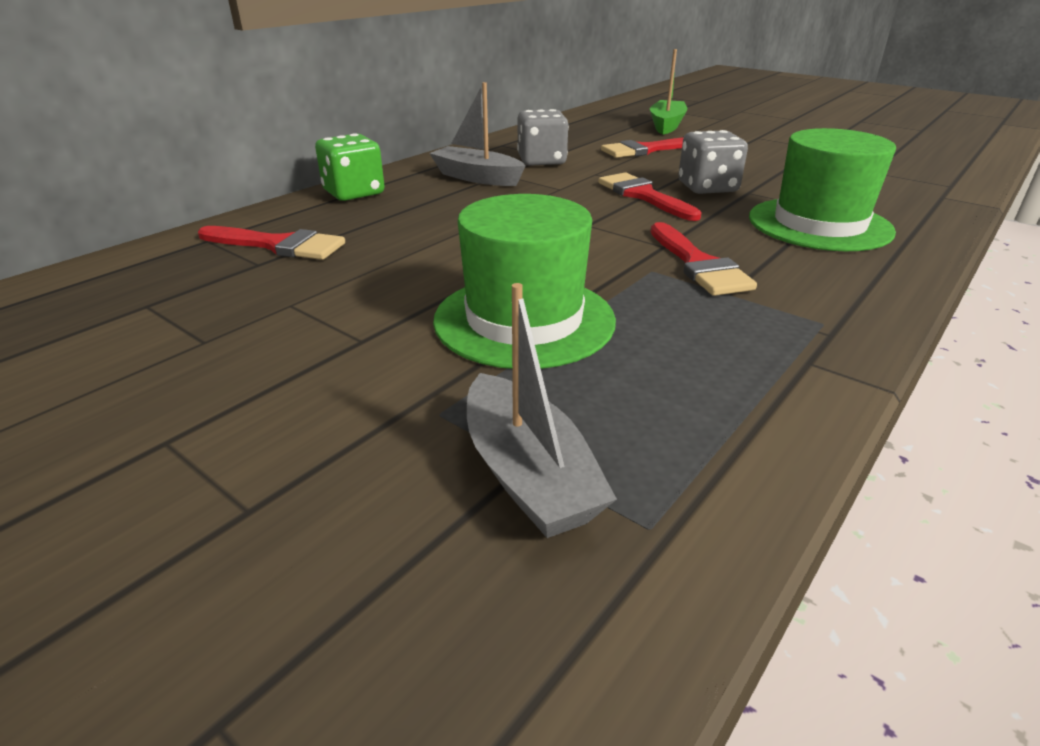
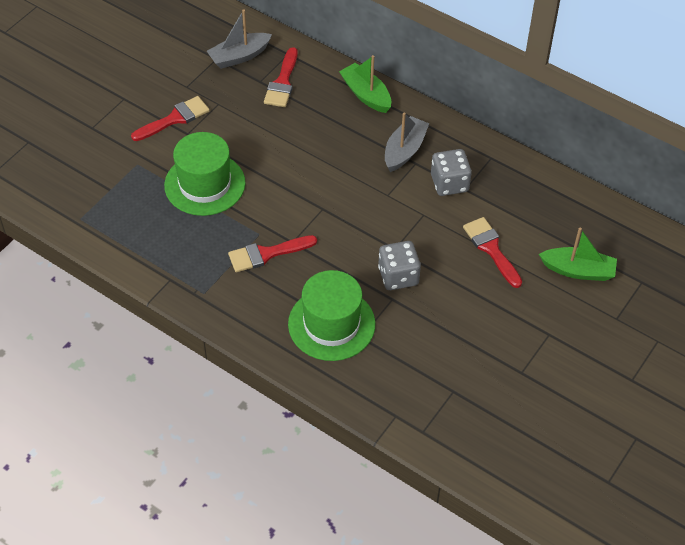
camera: 85 degrees right, 20 degrees up
green dice [315,133,385,201] -> green boat [339,55,391,113]
grey boat [467,283,617,538] -> grey boat moved to [207,9,272,69]
red brush [598,172,702,221] -> red brush moved to [131,96,210,141]

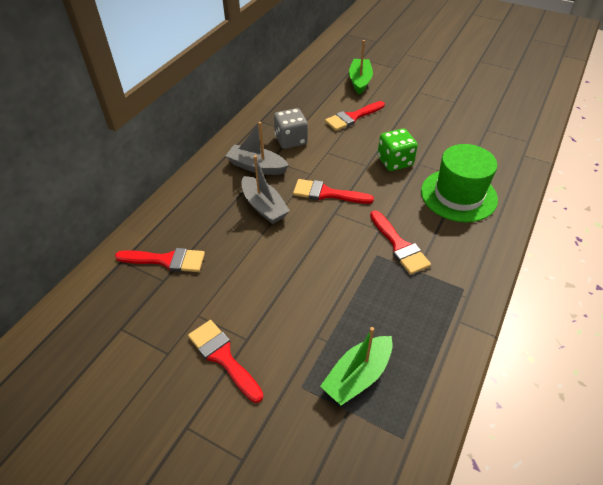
camera: 95 degrees left, 5 degrees down
green hat [164,132,246,216] -> none
grey boat [207,9,272,69] -> grey boat moved to [241,155,290,224]
green boat [339,55,391,113] -> green boat moved to [320,327,393,406]
grey dice [378,241,421,290] -> green dice [377,128,418,171]
none -> red brush [293,179,374,204]

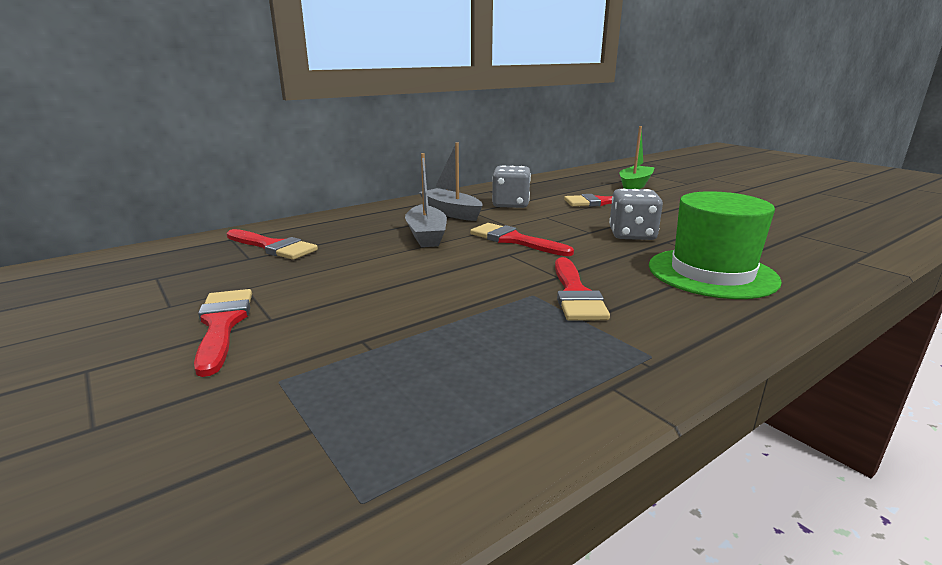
camera: 25 degrees right, 25 degrees down
green boat [320,327,393,406] -> none
green dice [377,128,418,171] -> grey dice [609,189,663,240]

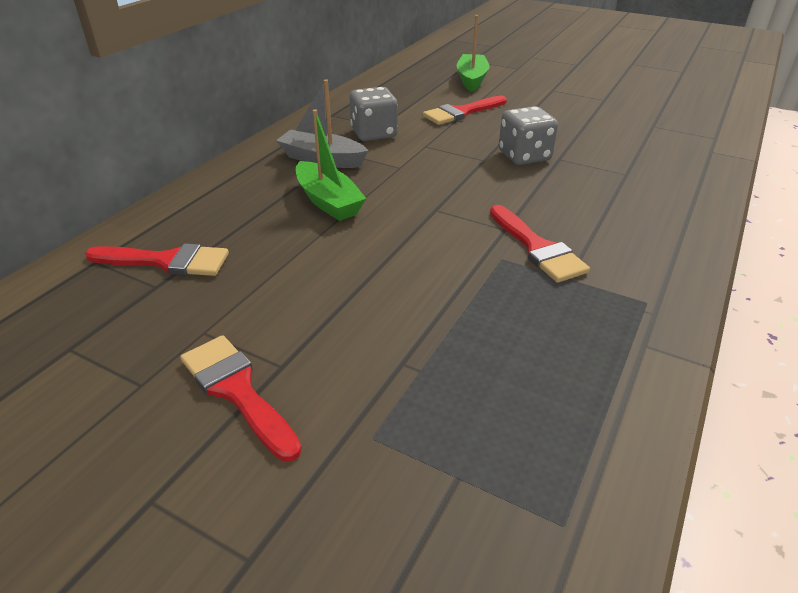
camera: 25 degrees left, 15 degrees up
grey boat [405,153,447,247] -> green boat [296,109,367,221]
red brush [470,223,574,256] -> none
green hat [649,191,782,299] -> none

